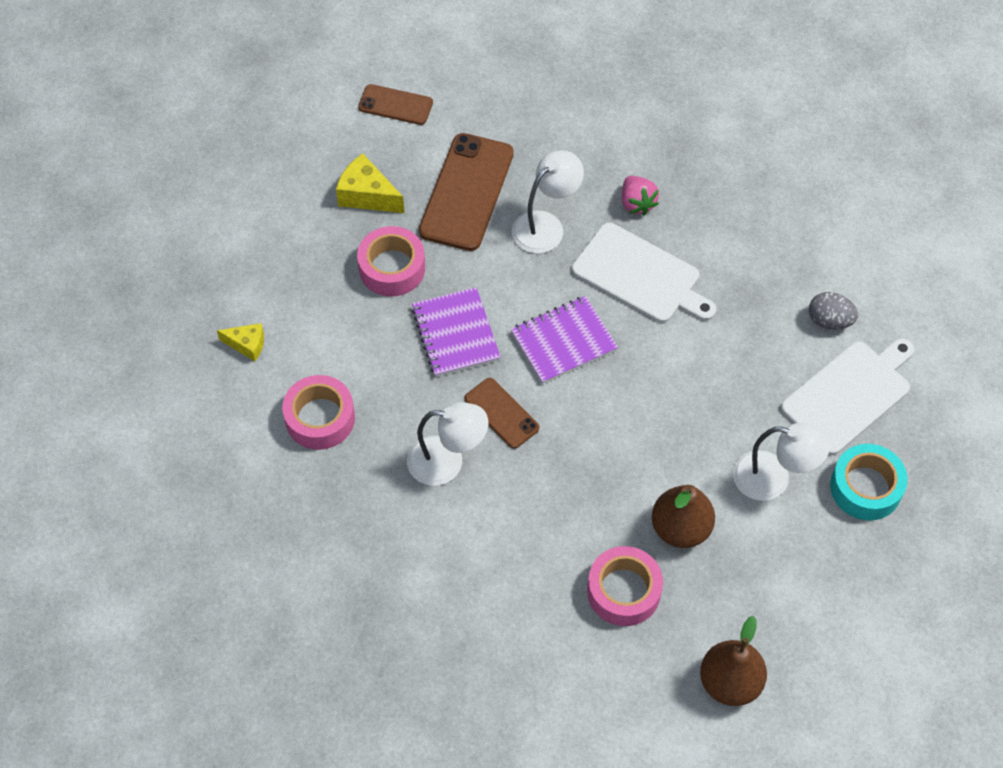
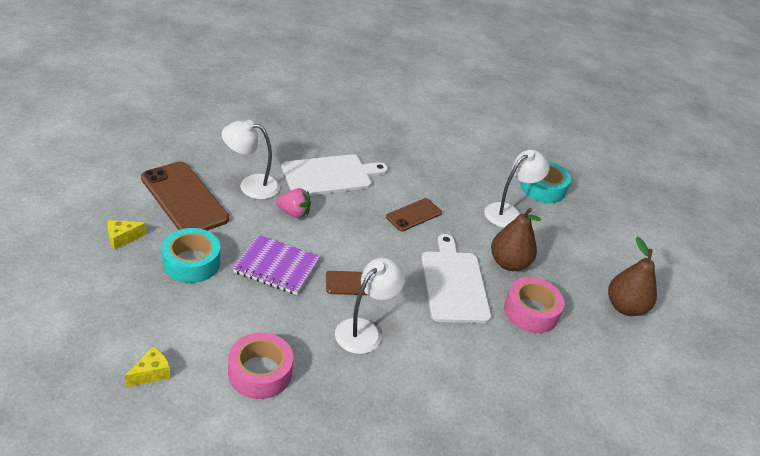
camera: 60 degrees left, 20 degrees down
yellow cheese [336,153,405,213] -> yellow cheese [108,220,147,249], size x0.64
pink tape [357,226,425,296] -> turquoise tape [162,228,220,283]
brown phone [358,84,433,125] -> brown phone moved to [386,198,442,231]
purple notebook [511,296,618,384] -> none
white lamp [512,150,584,254] -> white lamp turned 75 degrees counterclockwise [222,120,280,199]
pink strawberry [622,176,659,216] -> pink strawberry moved to [276,188,311,218]
white cutting board [781,338,914,455] -> white cutting board moved to [421,234,491,323]
grey egg [809,292,858,329] -> none

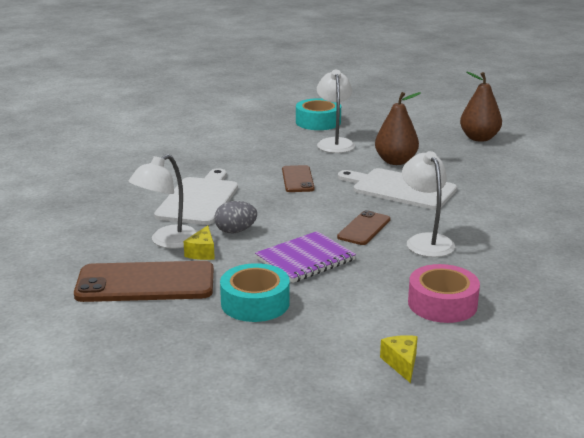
camera: 50 degrees left, 15 degrees down
yellow cheese [108,220,147,249] -> yellow cheese moved to [184,225,215,260]
pink strawberry [276,188,311,218] -> grey egg [214,201,257,233]
pink tape [504,277,565,333] -> none

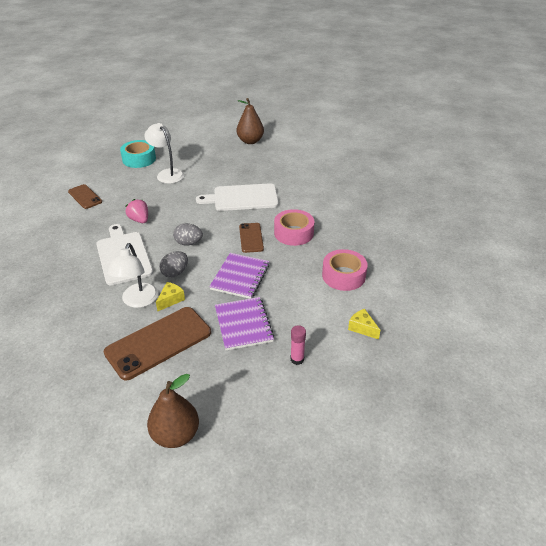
camera: 35 degrees left, 15 degrees up
yellow cheese [184,225,215,260] -> yellow cheese turned 120 degrees counterclockwise [156,282,185,311]
turquoise tape [220,263,290,322] -> purple notebook [215,297,274,350]
brown phone [282,165,315,192] -> brown phone moved to [68,184,102,209]
brown pear [375,92,421,165] -> brown pear moved to [147,374,199,448]
white lamp [402,151,455,257] -> pink tape [274,209,314,246]
none -> pink strawberry [125,199,148,223]
none -> grey egg [173,223,203,245]
none -> pink glue stick [290,325,306,365]

